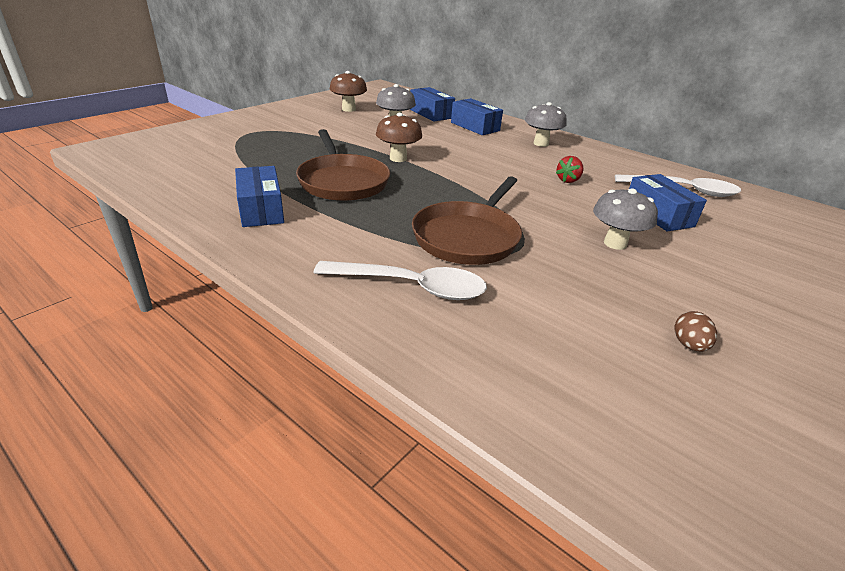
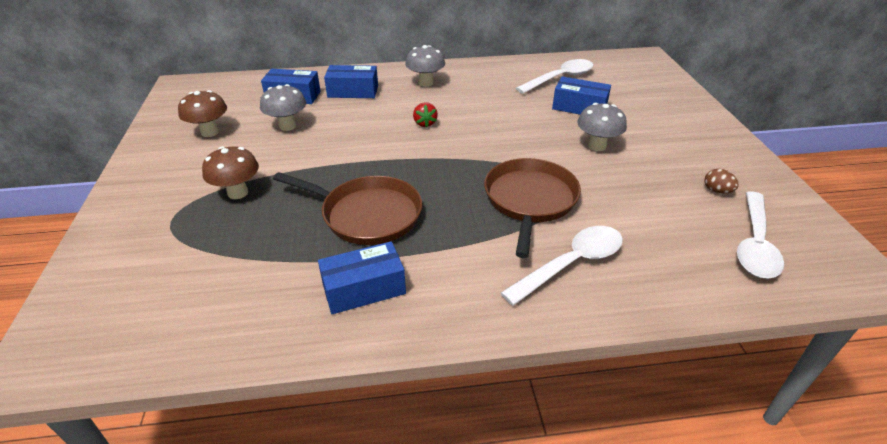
camera: 45 degrees left, 5 degrees up
blue box [235,166,284,227] -> blue box turned 45 degrees counterclockwise [318,241,406,314]
brown mushroom [376,113,422,162] -> brown mushroom moved to [202,146,259,199]
brown pan [412,176,522,265] -> brown pan turned 150 degrees counterclockwise [484,158,581,258]
red strawberry [556,156,584,183] -> red strawberry moved to [413,102,438,127]
none -> white spoon [737,191,784,279]

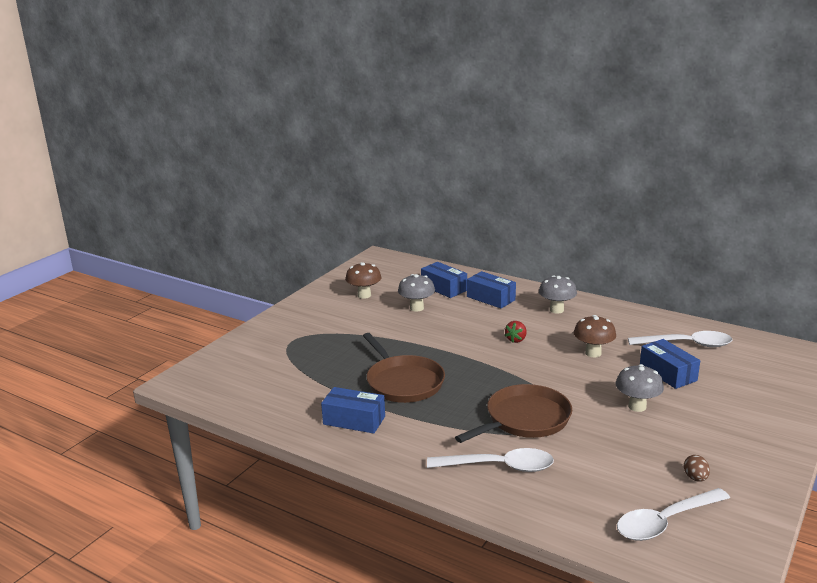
camera: 40 degrees right, 15 degrees down
brown mushroom [202,146,259,199] -> brown mushroom moved to [574,315,616,357]

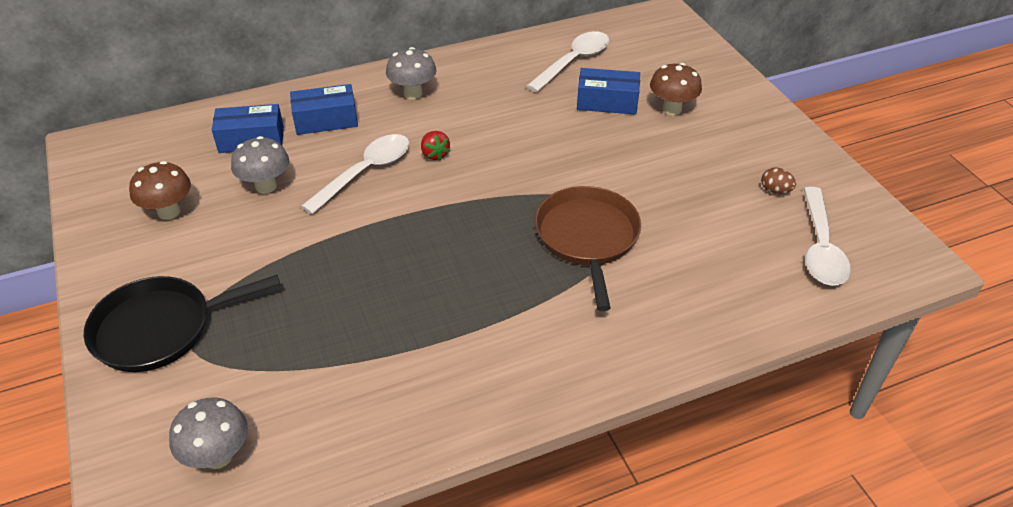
camera: 55 degrees left, 20 degrees up
blue box [321,387,385,434] -> none
brown pan [363,333,445,403] -> none
white spoon [427,448,554,472] -> white spoon moved to [301,134,410,214]
brown mushroom [574,315,616,357] -> brown mushroom moved to [650,63,702,115]
grey mushroom [616,364,664,412] -> grey mushroom moved to [169,398,248,469]
none -> black pan [84,275,280,372]

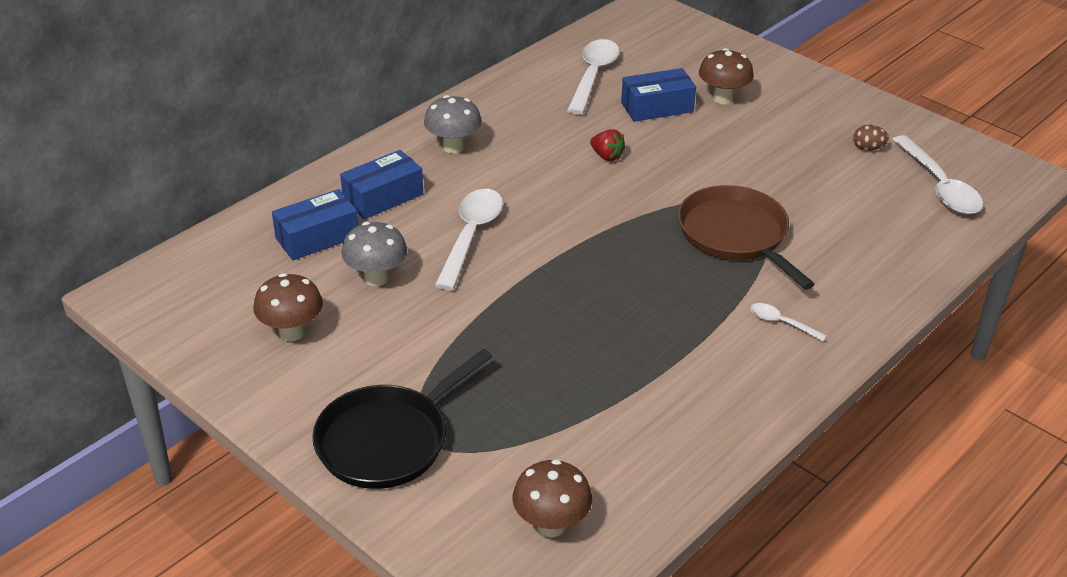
camera: 25 degrees left, 5 degrees down
grey mushroom [169,398,248,469] -> brown mushroom [513,459,592,537]
red strawberry [421,131,450,160] -> red strawberry moved to [590,129,626,161]
none -> white spoon [750,303,827,342]

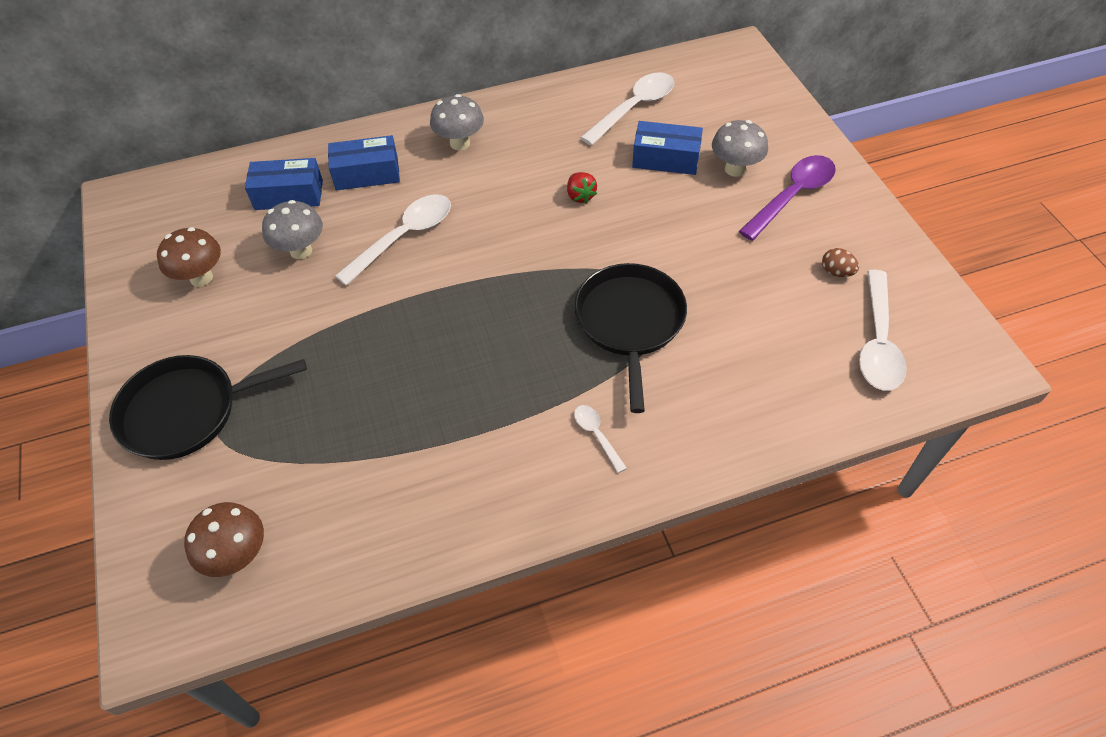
camera: 30 degrees right, 15 degrees up
brown pan [678,185,815,289] -> black pan [574,263,687,413]
brown mushroom [699,48,754,104] -> grey mushroom [712,120,768,177]
none -> purple spoon [739,155,836,241]

